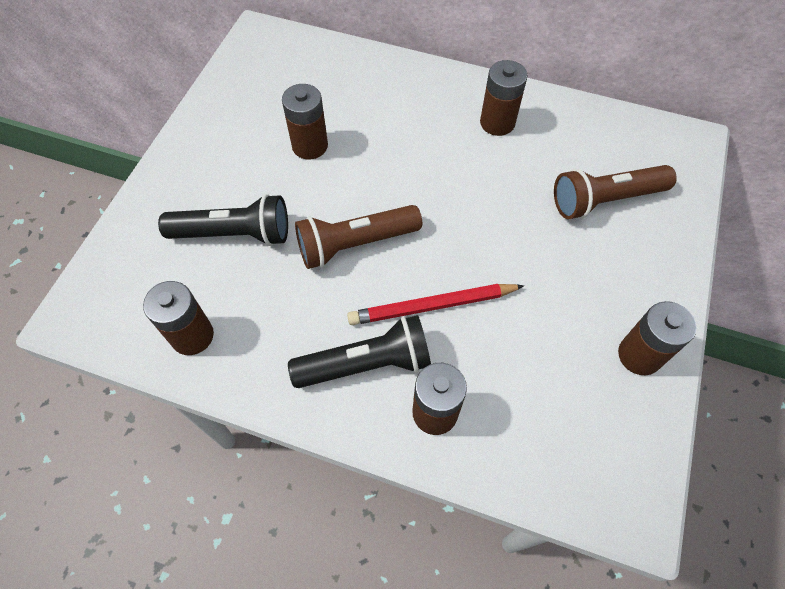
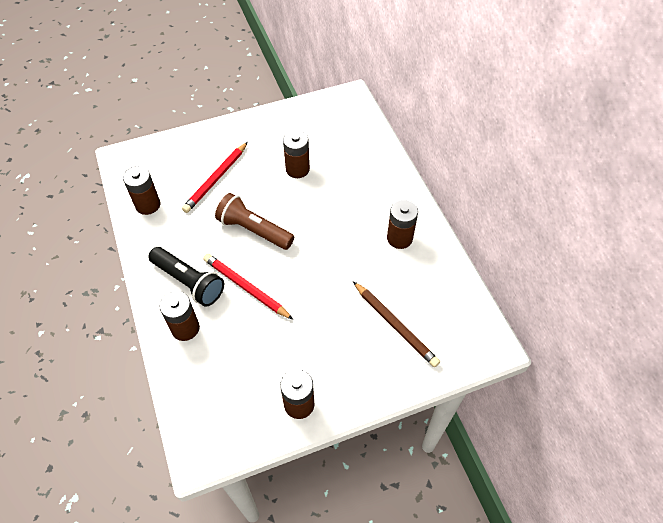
camera: 50 degrees right, 5 degrees down
black flashlight [158,194,288,246] -> red pencil [182,142,248,213]
brown flashlight [554,165,677,219] -> brown pencil [353,281,440,367]

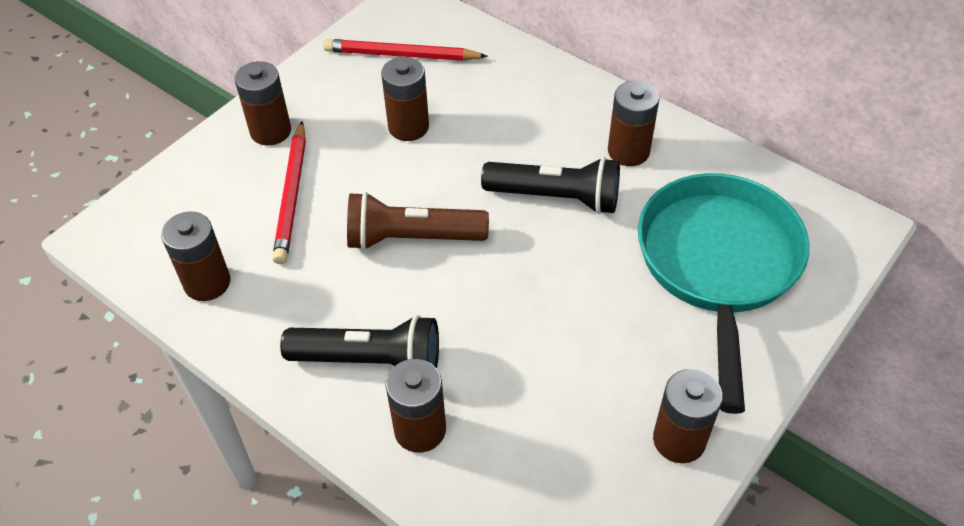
camera: 30 degrees left, 5 degrees down
red pencil [203,253,294,320] -> red pencil moved to [323,39,488,61]
brown pencil [353,281,440,367] -> turquoise pan [638,173,810,414]
none -> brown battery [235,61,291,146]
none -> black flashlight [481,157,620,214]

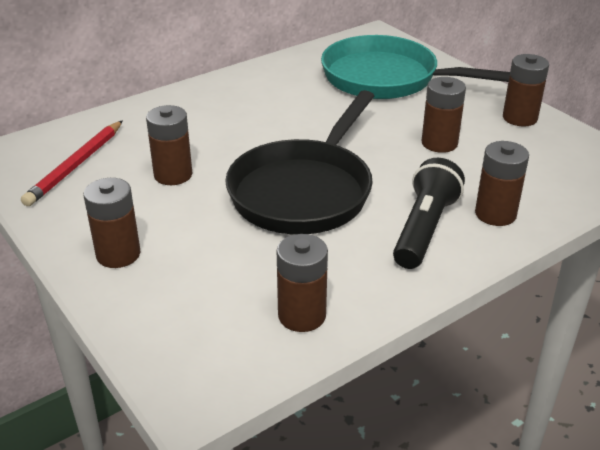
camera: 75 degrees left, 15 degrees down
red pencil [272,121,306,264] -> none
brown flashlight [347,192,489,251] -> black pan [225,90,374,234]
black flashlight [481,157,620,214] -> none
brown battery [608,81,660,166] -> brown battery moved to [422,77,466,153]

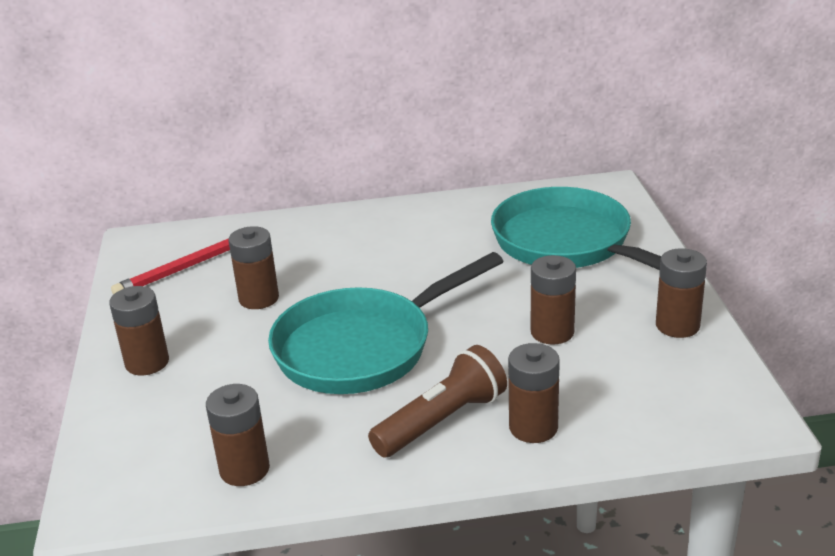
camera: 30 degrees right, 5 degrees down
black pan [225,90,374,234] -> turquoise pan [268,252,504,394]
black flashlight [393,158,465,269] -> brown flashlight [368,345,507,457]

